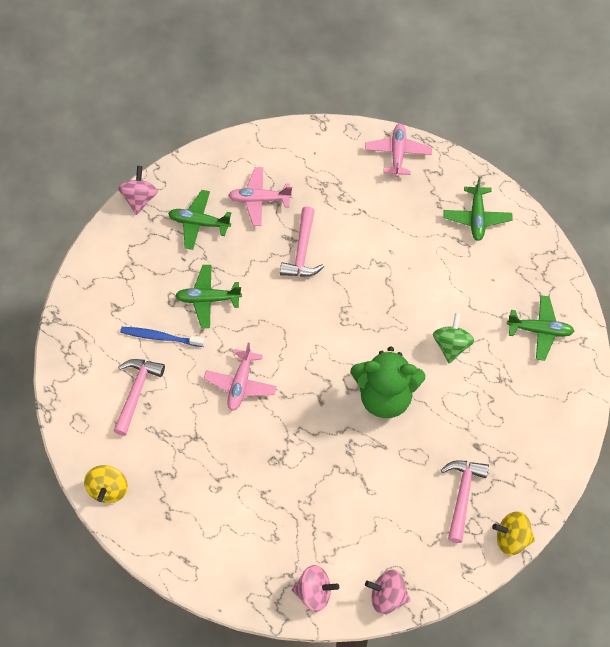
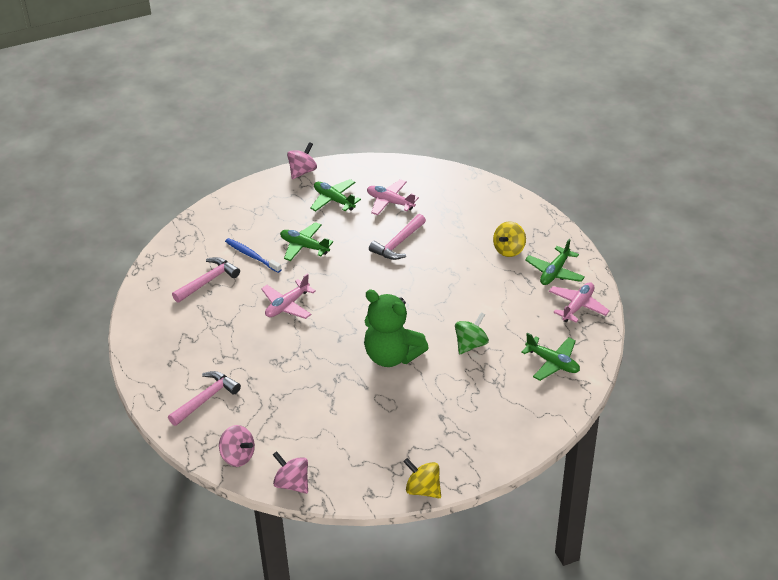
camera: 30 degrees right, 20 degrees down
yellow spinning top [84,465,128,503] -> yellow spinning top moved to [493,221,526,257]
pink plane [365,124,432,177] -> pink plane moved to [549,282,610,323]
pink hammer [441,460,489,543] -> pink hammer moved to [168,371,241,426]

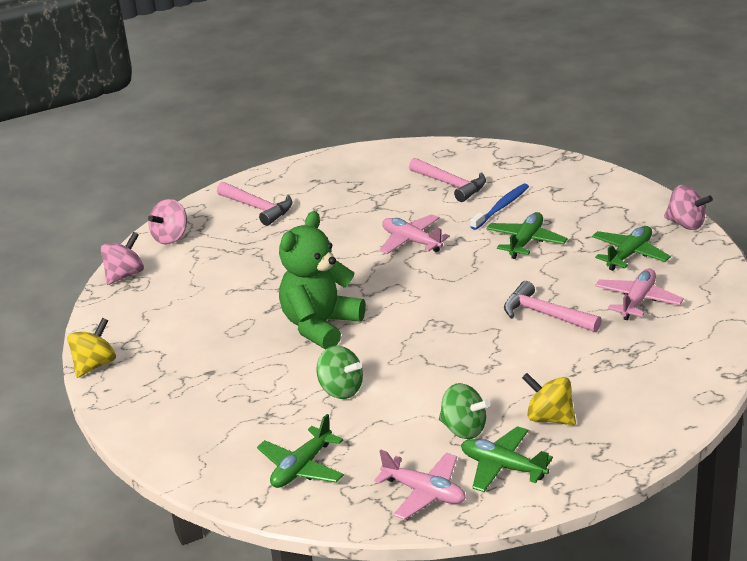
camera: 90 degrees right, 10 degrees down
none -> green spinning top [439,383,490,439]

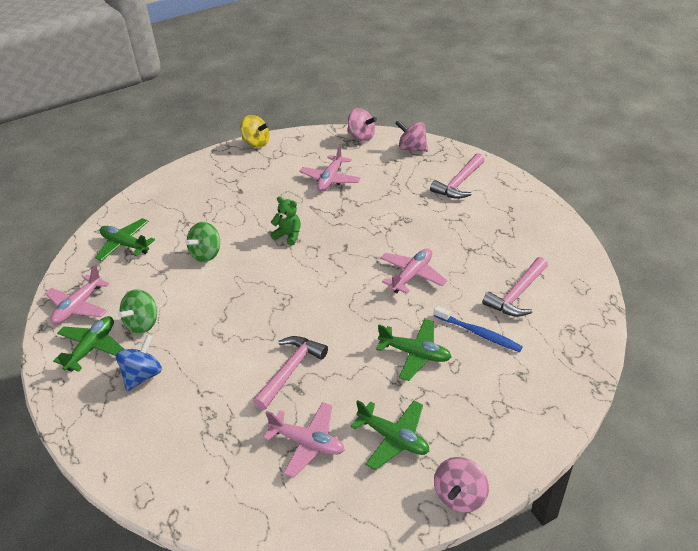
camera: 85 degrees right, 10 degrees up
green teddy bear [279,211,366,349] -> green teddy bear [270,196,301,246], size x0.48
yellow spinning top [522,373,576,425] -> blue spinning top [116,335,162,391]
none -> pink plane [299,145,361,191]

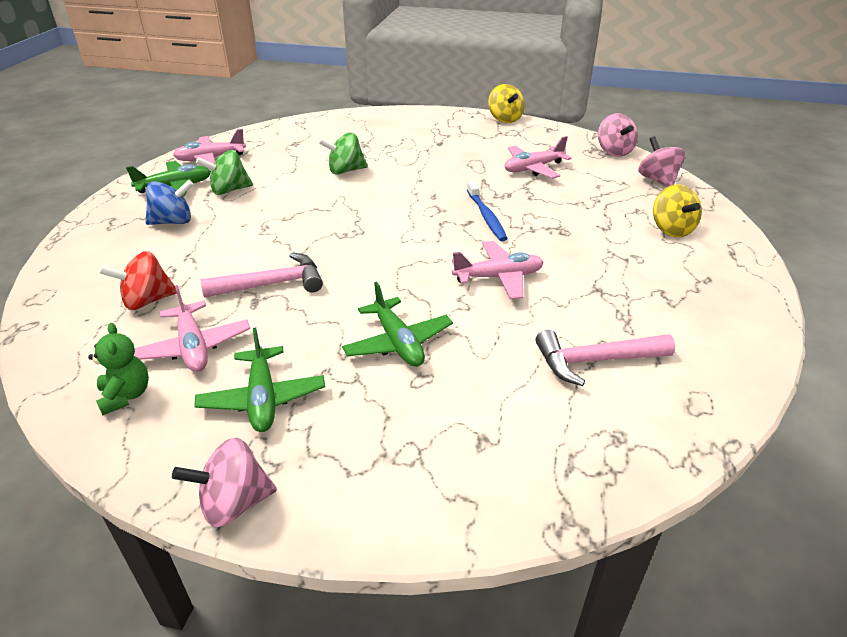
camera: 40 degrees right, 5 degrees down
green plane [95,218,155,261] -> none
green teddy bear [270,196,301,246] -> green teddy bear moved to [88,323,149,416]
pink hammer [430,153,484,199] -> yellow spinning top [653,184,702,237]
blue toothbrush [434,306,523,352] -> blue toothbrush moved to [467,181,508,241]
none -> red spinning top [99,251,177,310]

